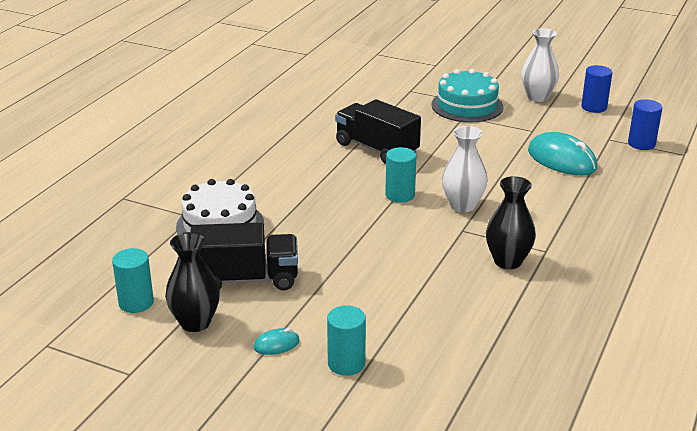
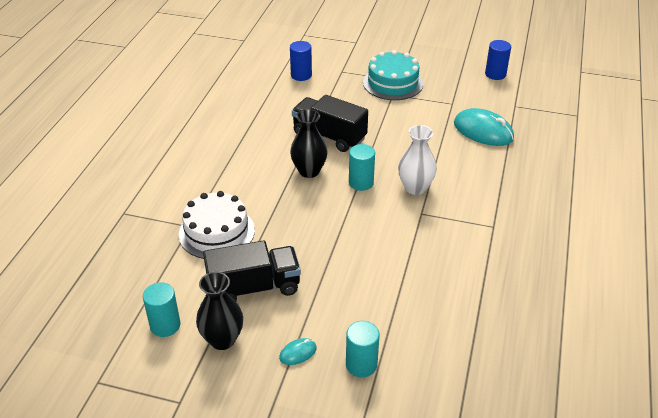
camera: 10 degrees left, 10 degrees up
black vase [486,176,536,269] -> black vase moved to [290,109,328,178]
white vase [521,28,559,102] -> none
blue cylinder [628,99,663,150] -> blue cylinder moved to [290,41,312,81]

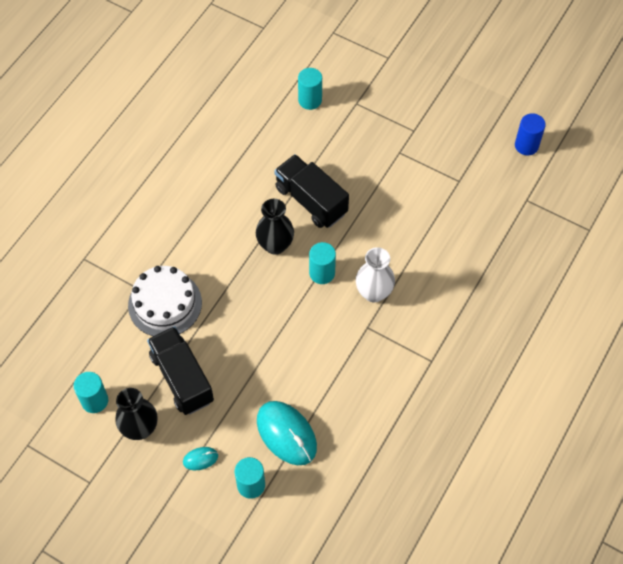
camera: 15 degrees right, 20 degrees up
black truck [203,241,301,301] -> black truck turned 120 degrees counterclockwise [147,326,214,415]
blue cylinder [290,41,312,81] -> turquoise cylinder [298,68,322,110]
turquoise cake [363,50,423,100] -> none
turquoise mouse [454,108,514,146] -> turquoise mouse moved to [257,401,317,465]

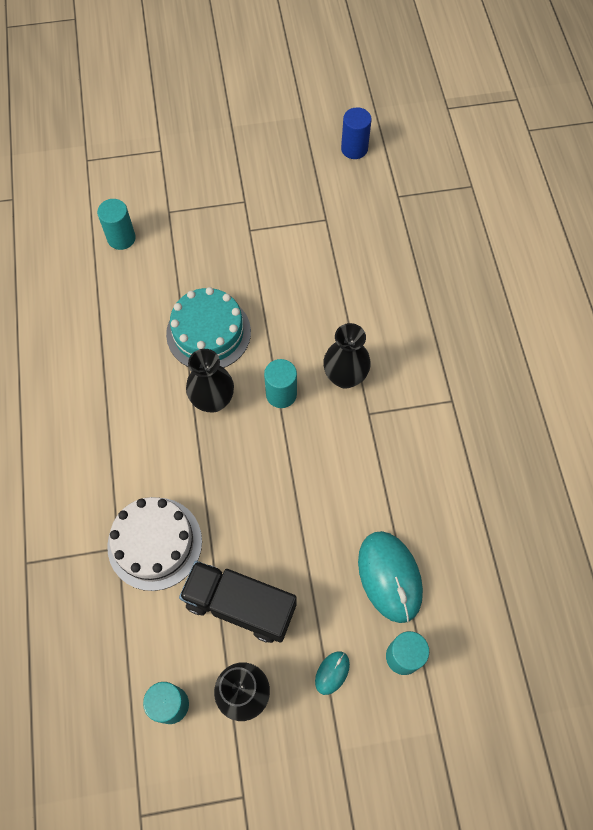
camera: 40 degrees left, 5 degrees up
turquoise mouse [257,401,317,465] -> turquoise mouse turned 60 degrees clockwise [358,531,423,623]
black truck [274,154,349,228] -> turquoise cake [166,287,251,368]
white vase [356,247,395,302] -> black vase [323,323,371,389]

